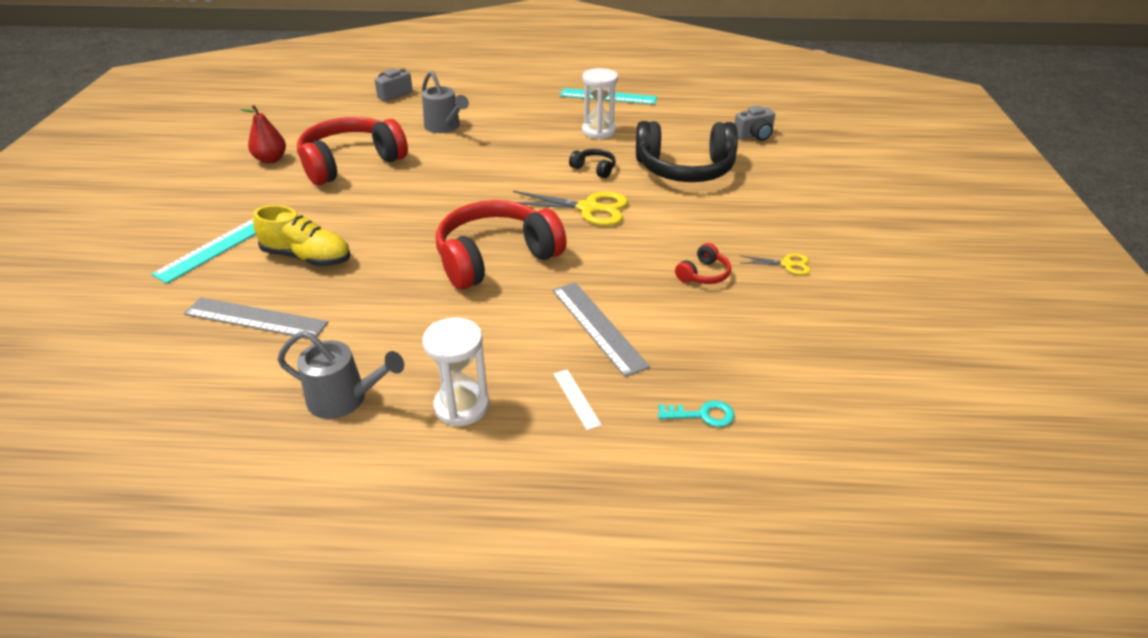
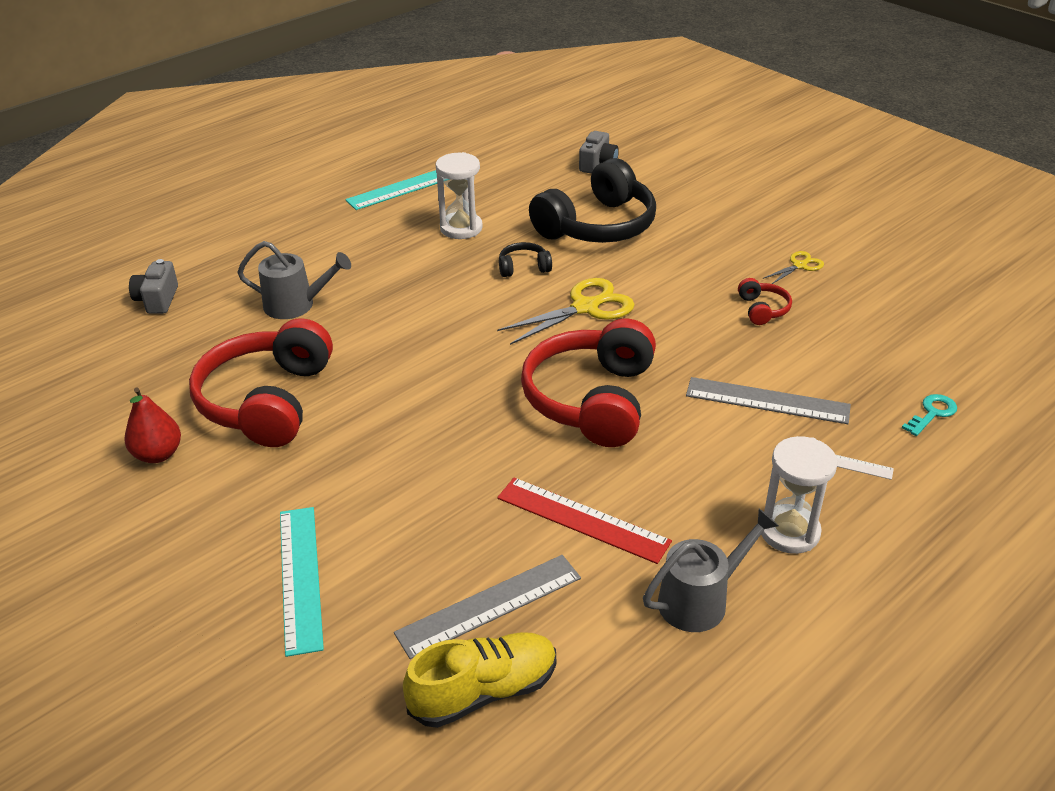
camera: 45 degrees left, 0 degrees up
yellow shoe [253,205,351,267] -> yellow shoe moved to [403,632,556,728]
none -> red ruler [497,477,672,564]

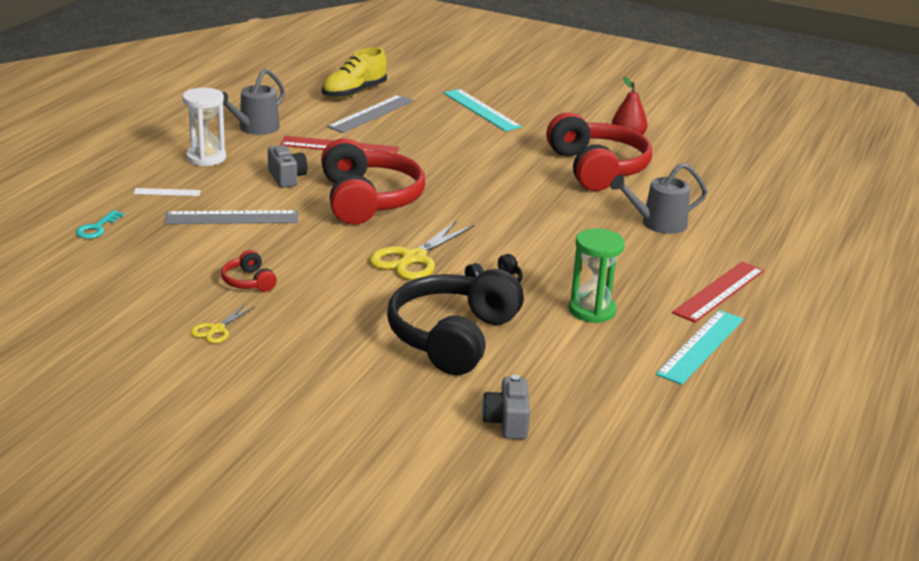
camera: 155 degrees right, 10 degrees down
grey camera [129,259,178,314] -> grey camera moved to [268,145,308,188]
white hourglass [435,152,483,239] -> green hourglass [569,228,625,323]
none -> red ruler [672,262,764,323]

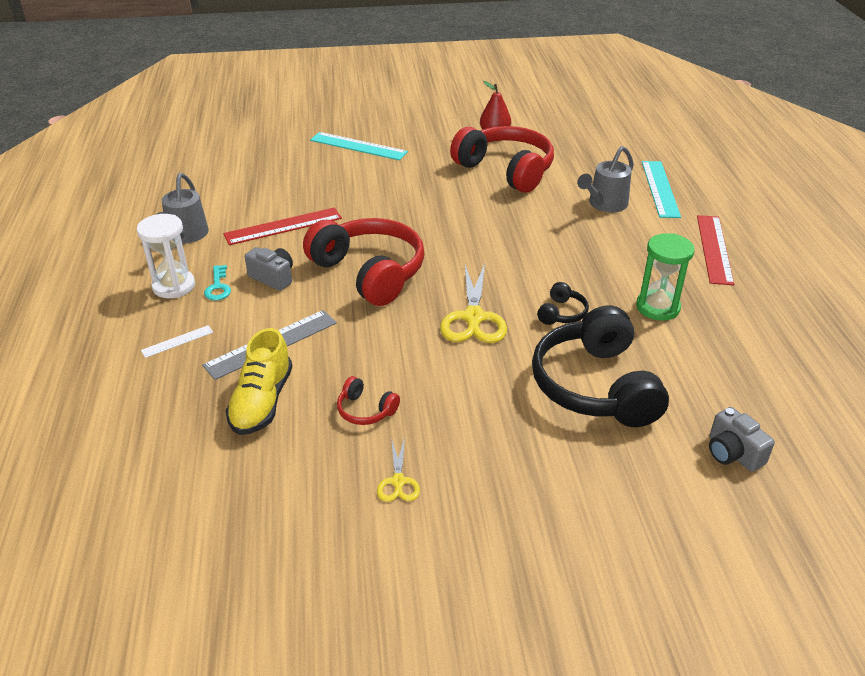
camera: 30 degrees left, 10 degrees up
turquoise key [76,210,124,239] -> turquoise key moved to [204,265,231,300]
yellow shoe [322,47,387,99] -> yellow shoe moved to [226,328,292,435]
grey ruler [327,95,414,133] -> none
turquoise ruler [656,310,743,385] -> turquoise ruler moved to [642,161,681,218]

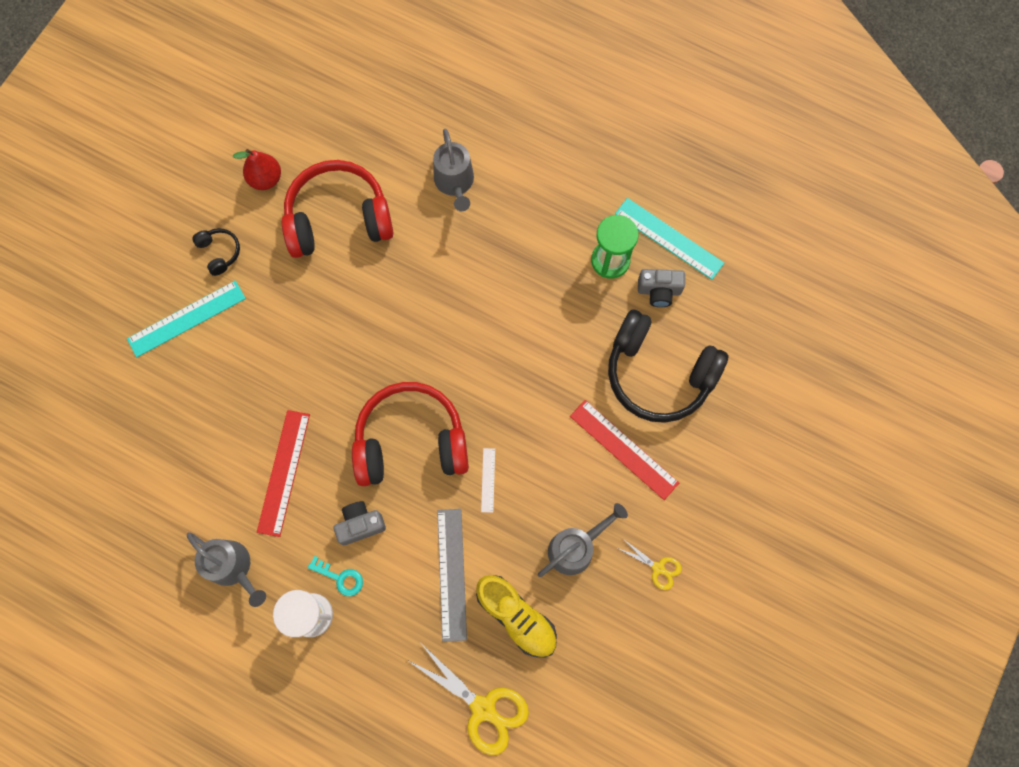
camera: 55 degrees left, 35 degrees up
white ruler [141,325,213,358] -> white ruler moved to [481,448,495,513]
red headphones [337,376,400,425] -> grey watering can [538,503,628,577]
yellow scissors [440,264,507,343] -> yellow scissors moved to [407,643,529,755]
black headphones [537,282,589,325] -> black headphones moved to [192,228,240,276]
turquoise ruler [642,161,681,218] -> turquoise ruler moved to [615,198,724,280]
red ruler [697,215,734,285] -> red ruler moved to [570,400,679,500]
grey camera [709,407,775,472] -> grey camera moved to [638,269,685,307]

